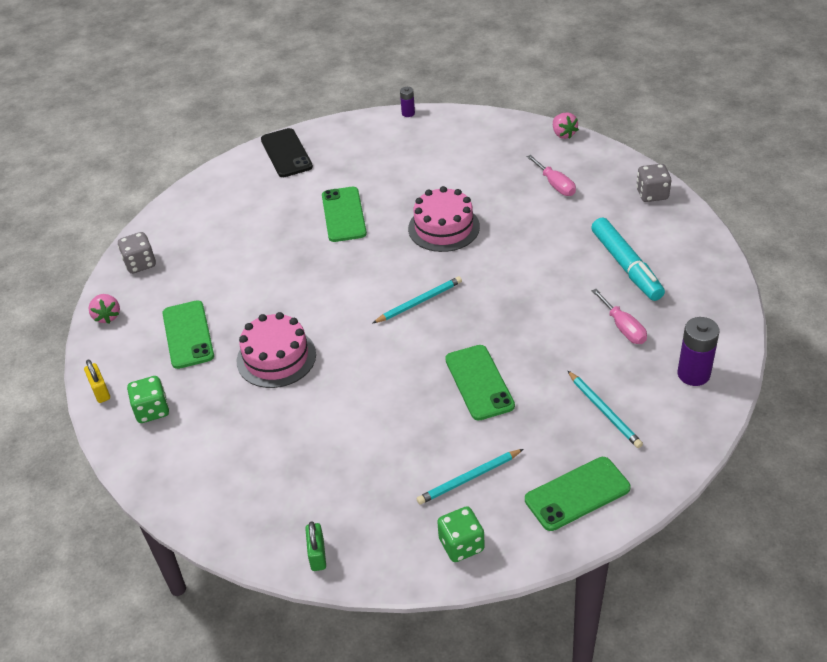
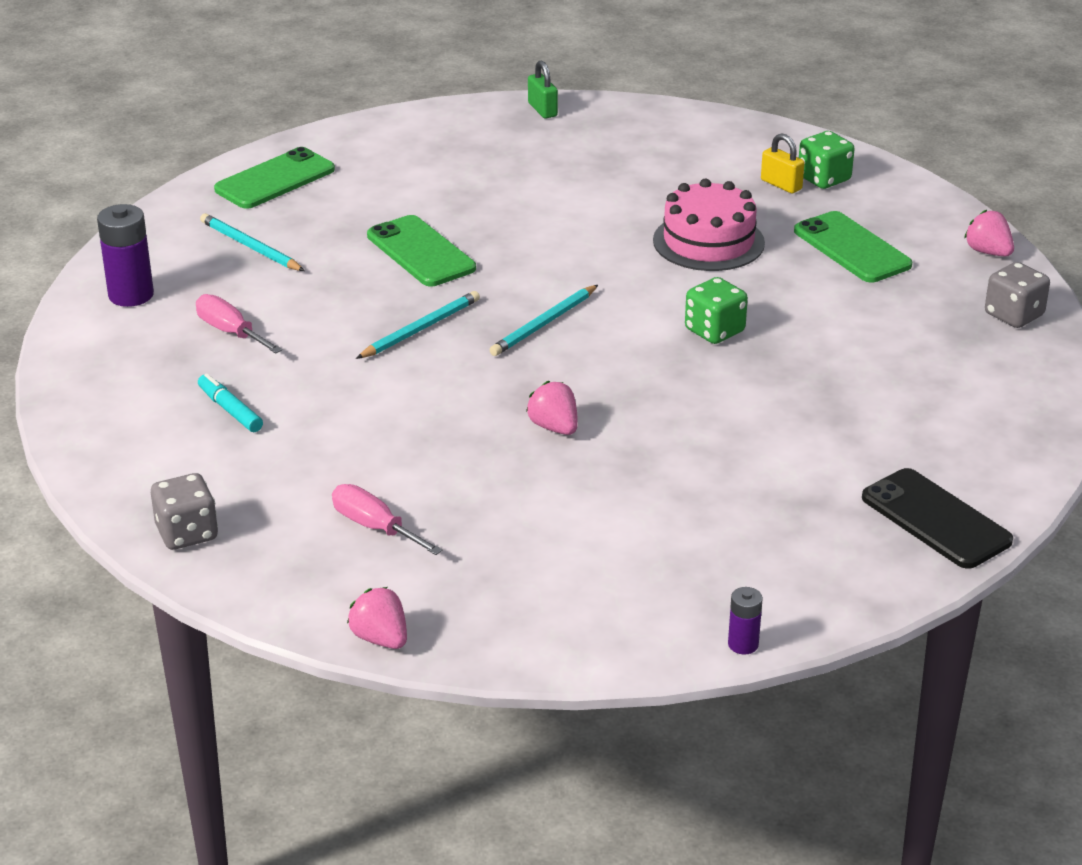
camera: 160 degrees right, 10 degrees down
yellow padlock [84,360,110,403] -> yellow padlock moved to [761,133,805,193]
green phone [322,187,367,242] -> none
pink cake [408,186,480,252] -> pink strawberry [526,381,578,435]
turquoise pencil [417,449,523,505] -> turquoise pencil moved to [356,291,480,359]
green dice [437,507,485,562] -> green dice moved to [685,277,748,344]
turquoise marker [591,217,665,301] -> turquoise marker [198,373,263,432], size x0.52

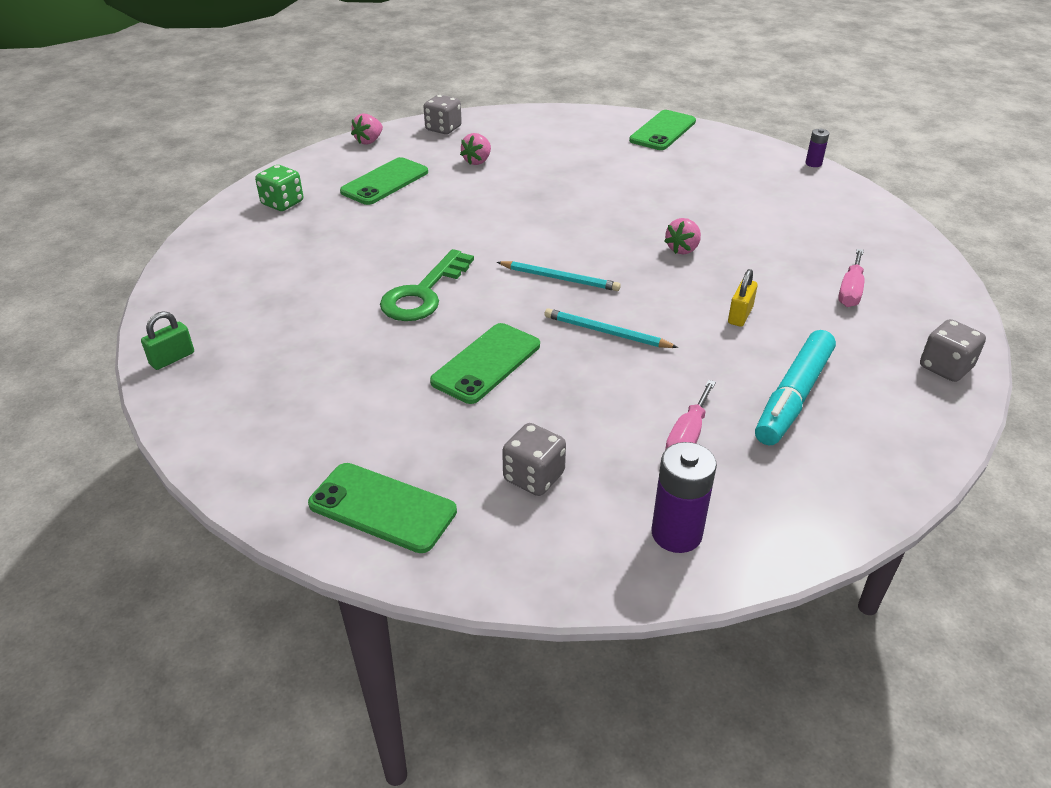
camera: 110 degrees left, 5 degrees up
turquoise marker [198,373,263,432] -> turquoise marker [755,330,836,445], size x1.92
turquoise pencil [200,213,305,271] -> grey dice [502,423,566,496]
pink strawberry [347,587,407,649] -> pink strawberry moved to [460,133,491,165]
pink cake [653,179,765,271] -> none
green dice [685,277,748,344] -> none
yellow padlock [761,133,805,193] -> yellow padlock moved to [728,269,758,327]
black phone [862,468,1013,569] -> green phone [629,110,696,150]
none -> green key [380,249,474,321]

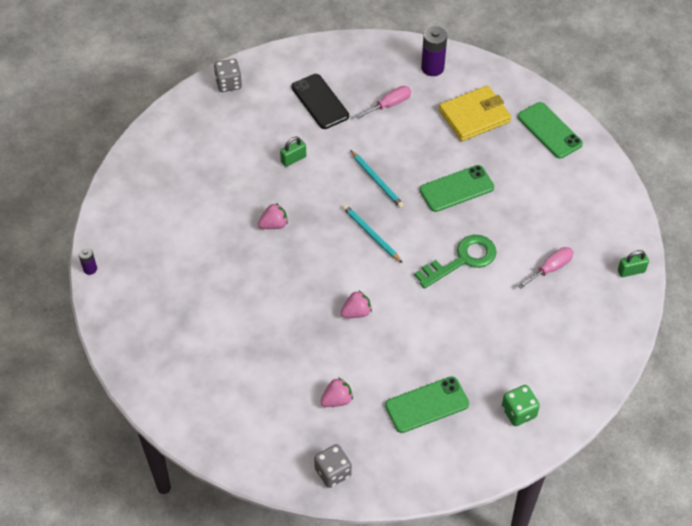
camera: 150 degrees left, 15 degrees up
pink strawberry [351,114,383,145] -> pink strawberry moved to [340,290,372,318]
grey dice [502,423,566,496] -> yellow wallet [439,85,511,141]
green phone [629,110,696,150] -> none
yellow padlock [728,269,758,327] -> green padlock [280,137,306,167]
turquoise marker [755,330,836,445] -> black phone [292,74,349,129]
pink screwdriver [838,249,865,307] -> pink screwdriver moved to [518,247,574,289]

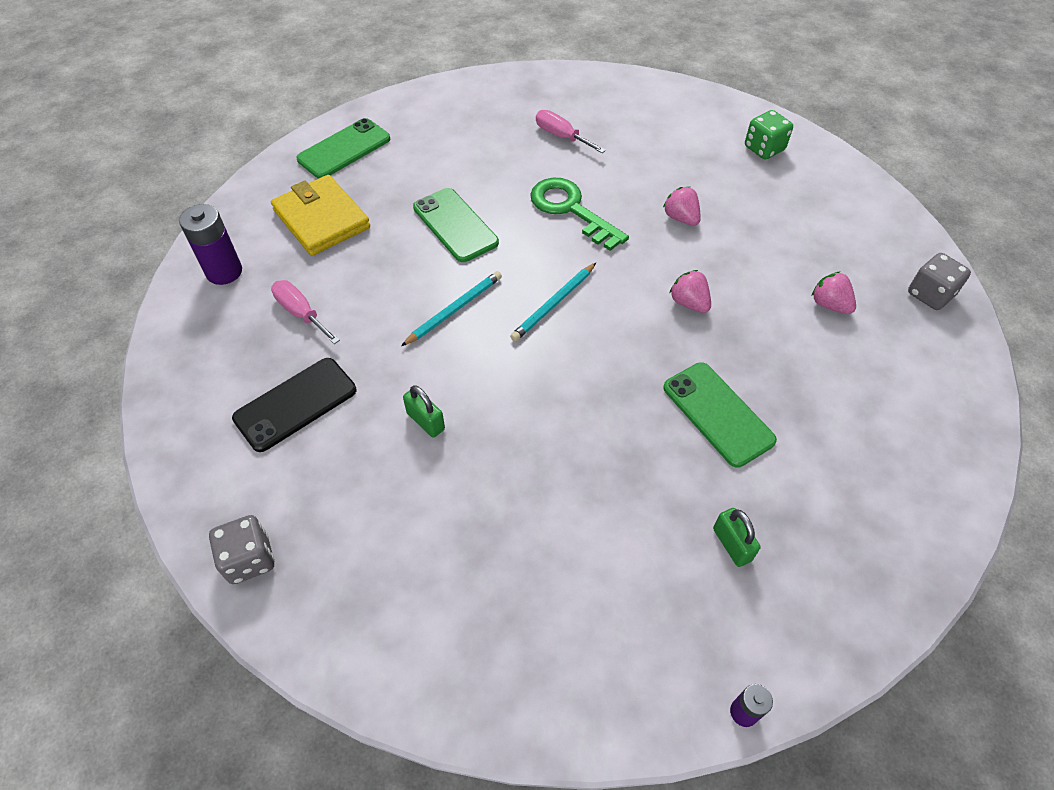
camera: 100 degrees left, 0 degrees up
pink strawberry [258,203,288,229] -> pink strawberry moved to [663,187,701,226]
green phone [385,376,469,433] -> green phone moved to [663,362,777,468]
green padlock [618,250,649,277] -> green padlock moved to [713,508,761,567]

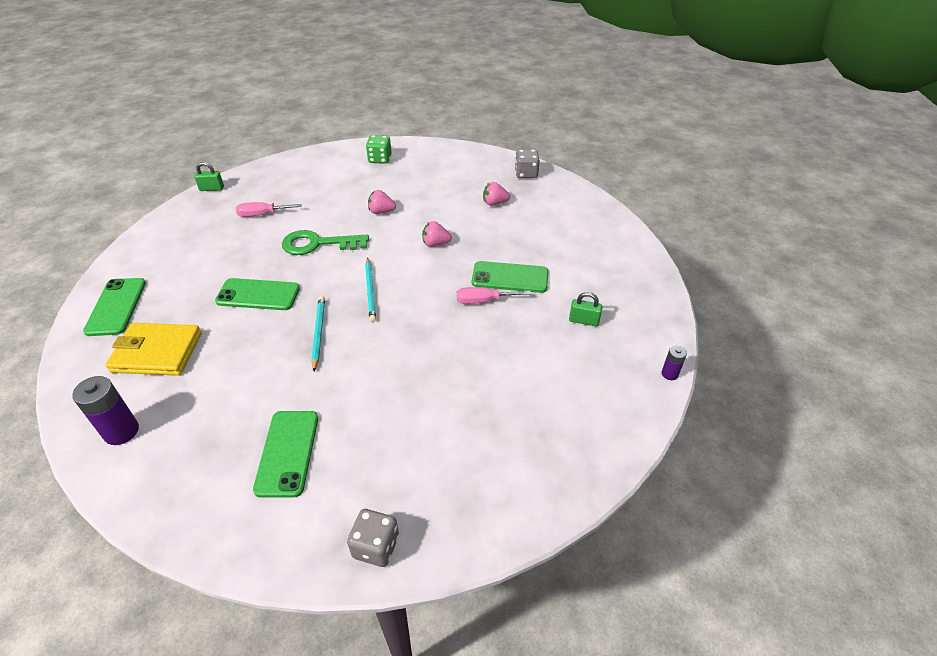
camera: 50 degrees left, 10 degrees down
black phone [232,358,356,452] -> green phone [253,411,318,498]
pink screwdriver [271,280,340,344] -> pink screwdriver moved to [457,287,531,304]
green padlock [403,385,445,438] -> green padlock moved to [194,162,224,191]

